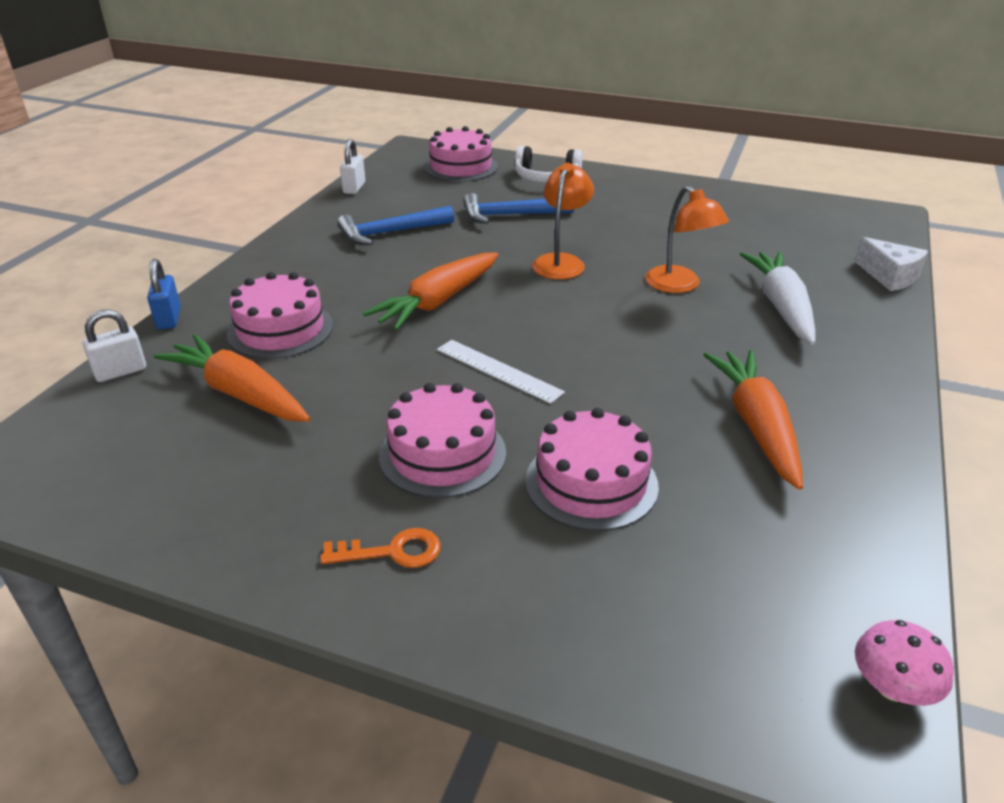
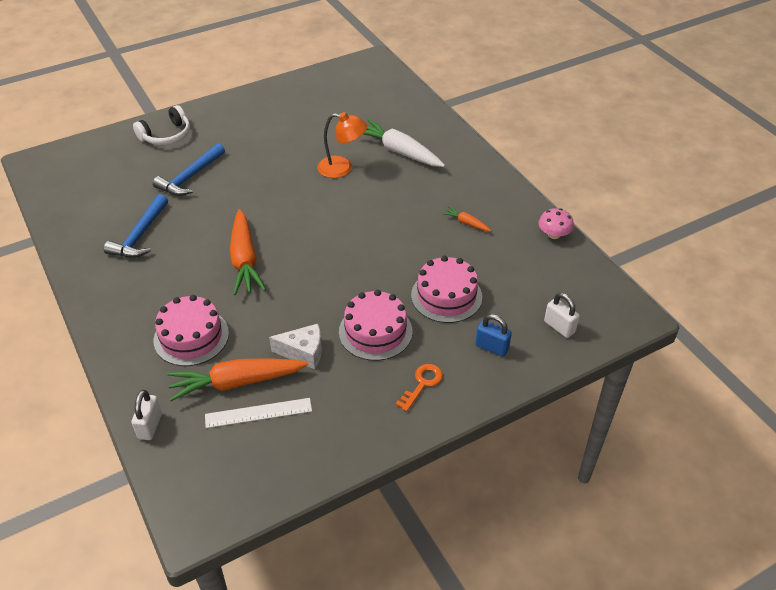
camera: 50 degrees left, 10 degrees up
blue padlock [147,259,181,329] -> blue padlock moved to [475,314,512,357]
white padlock [340,139,365,194] -> white padlock moved to [544,293,580,338]
pink cake [424,126,498,182] -> none
white ruler [437,340,565,404] -> white ruler moved to [205,398,312,428]
orange lamp [532,163,594,279] -> none
orange carrot [703,350,803,490] -> orange carrot [442,206,492,231], size x0.47
white cheese [855,237,928,291] -> white cheese moved to [269,324,322,369]
pink mushroom [855,620,954,706] -> pink mushroom moved to [538,208,574,239]

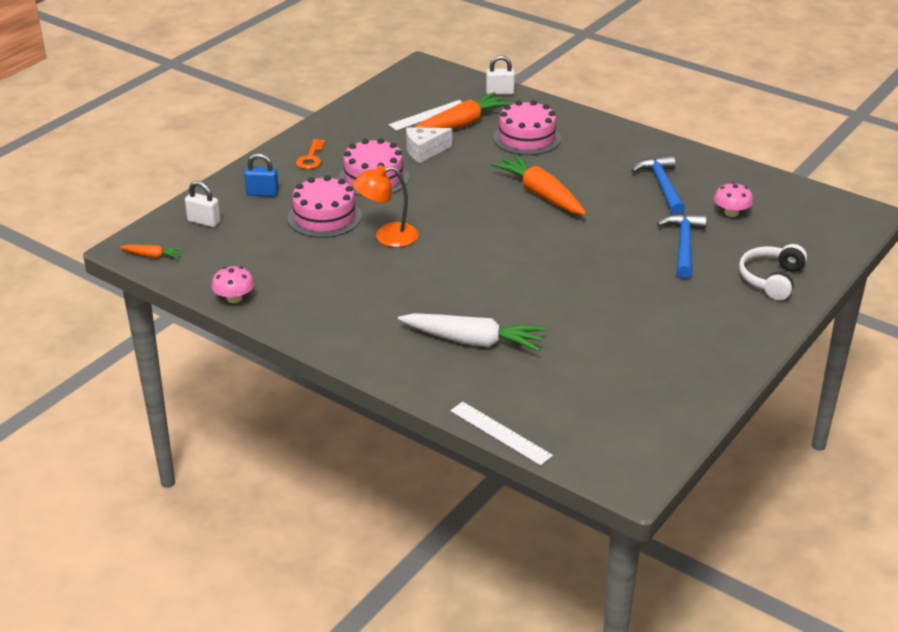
camera: 155 degrees right, 10 degrees down
white padlock [131,390,162,440] -> white padlock turned 75 degrees counterclockwise [486,55,515,95]
orange lamp [317,112,367,178] -> orange lamp moved to [353,165,419,247]
orange carrot [442,206,492,231] -> orange carrot moved to [120,245,183,258]
none -> white ruler [450,402,553,465]
none -> pink mushroom [714,182,753,217]

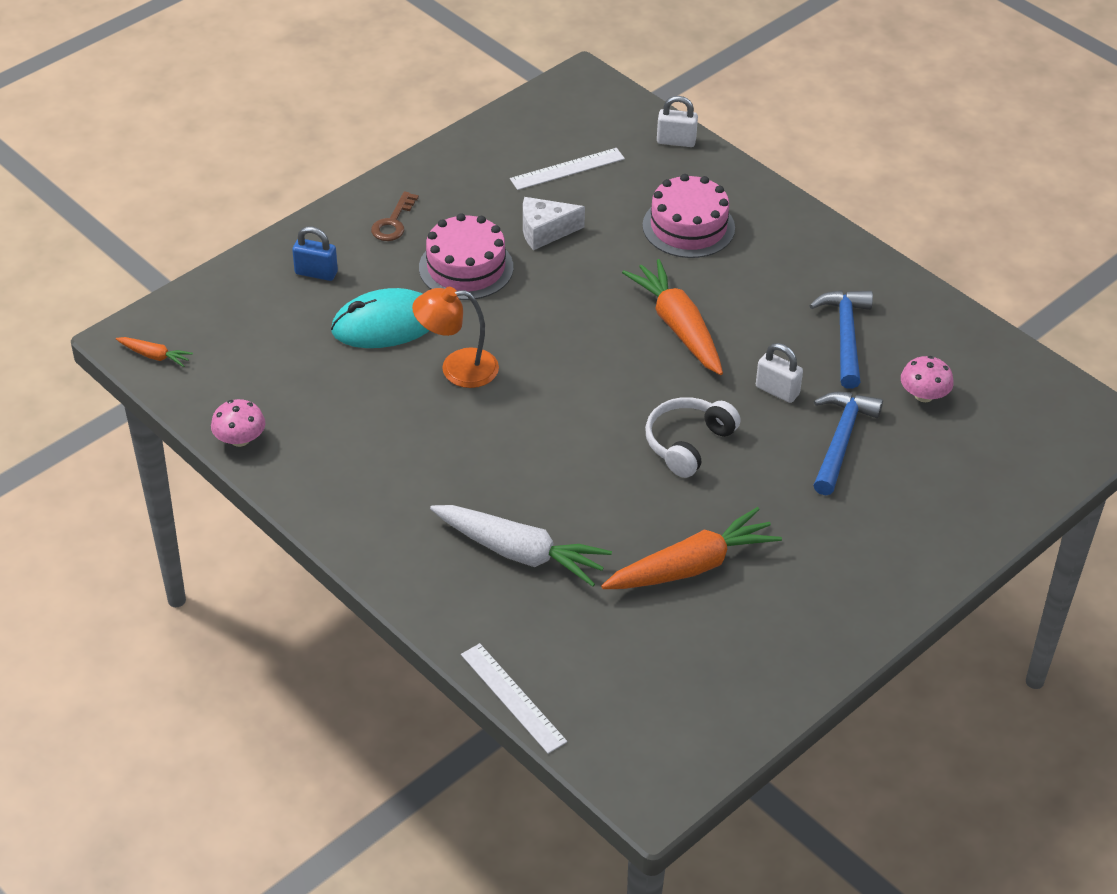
camera: 10 degrees right, 10 degrees up
white padlock [185,181,221,227] -> white padlock moved to [756,343,803,403]
pink cake [287,175,362,238] -> turquoise mouse [331,288,429,348]
orange key [296,139,325,169] -> brown key [371,191,419,241]
orange carrot [414,92,513,129] -> orange carrot moved to [601,507,782,589]
white headphones [739,244,807,300] -> white headphones moved to [645,397,741,478]

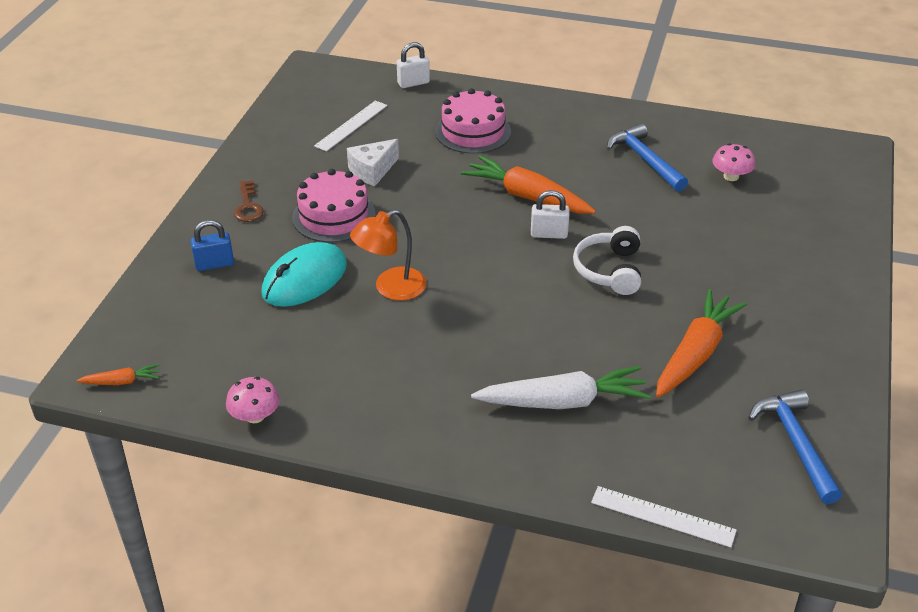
camera: 30 degrees left, 5 degrees down
white padlock [756,343,803,403] -> white padlock moved to [531,190,569,239]
blue hammer [813,392,883,495] -> blue hammer moved to [748,389,842,504]

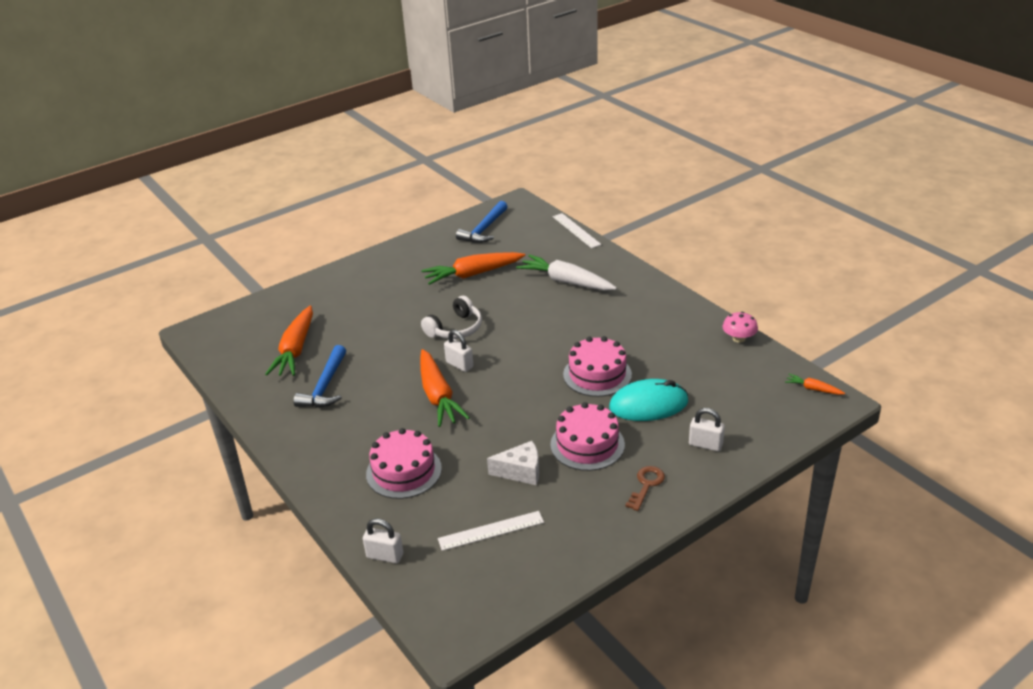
camera: 140 degrees left, 5 degrees down
blue padlock [191,220,234,271] -> white padlock [689,408,725,451]
orange lamp [350,210,427,301] -> pink cake [563,336,632,397]
pink mushroom [712,144,755,181] -> orange carrot [265,306,313,376]

